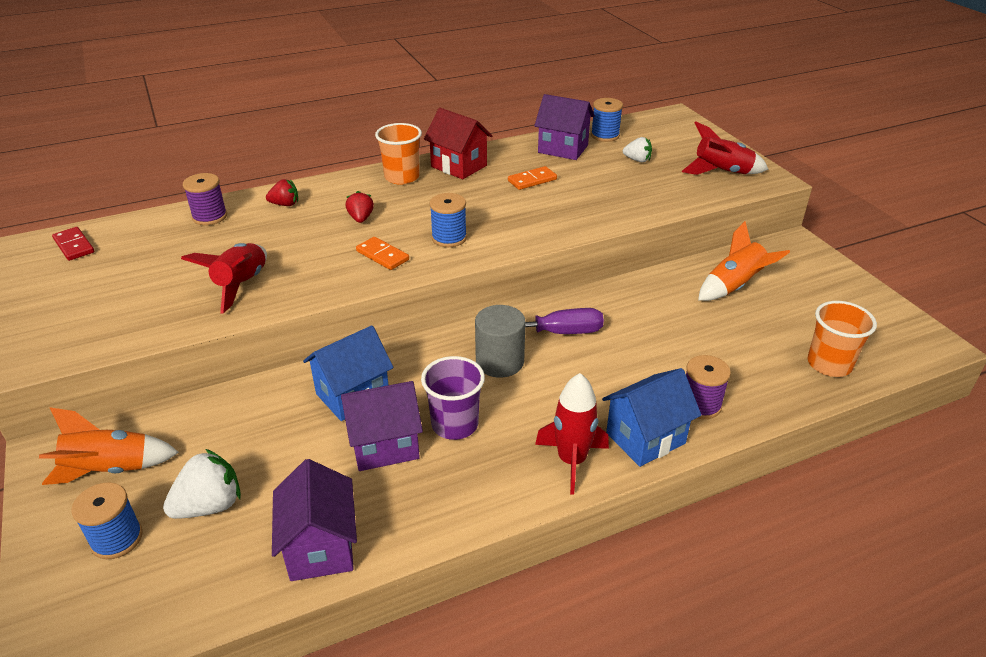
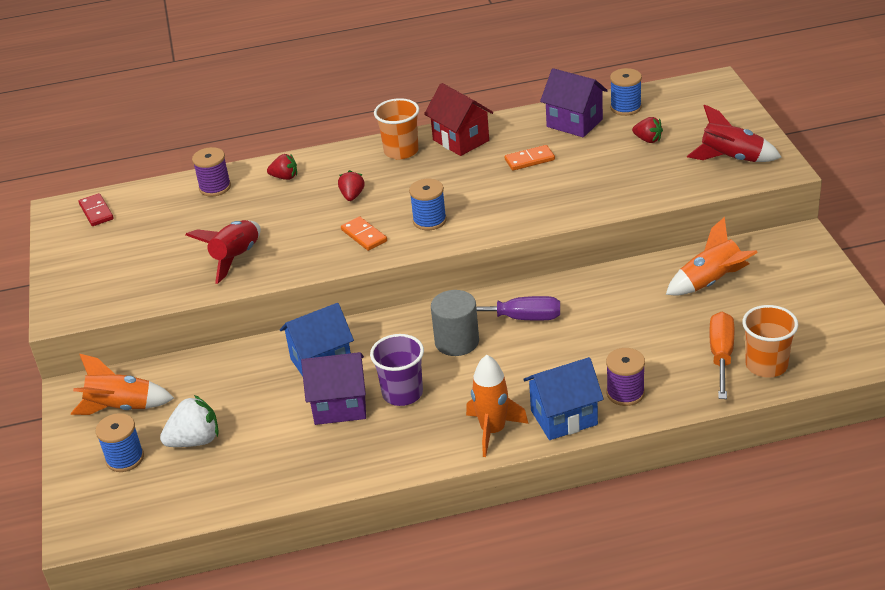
camera: 15 degrees right, 0 degrees up
purple house [272,459,357,581] -> none
red rocket [535,373,609,495] -> orange rocket [466,355,528,457]
white strawberry [623,137,652,162] -> red strawberry [632,117,663,143]
none -> orange screwdriver [709,312,734,399]

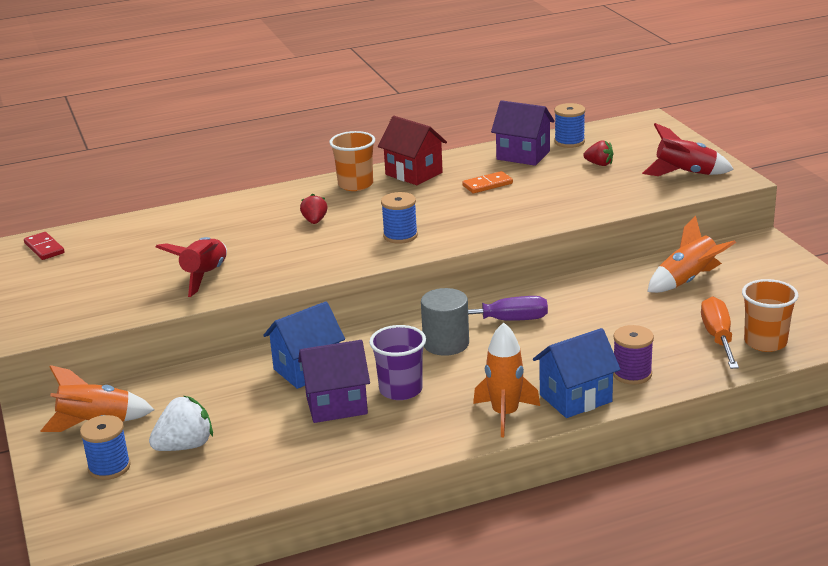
camera: 10 degrees left, 10 degrees down
purple spool [192,147,231,197] -> none
red strawberry [267,154,297,180] -> none
orange domino [341,216,387,251] -> none

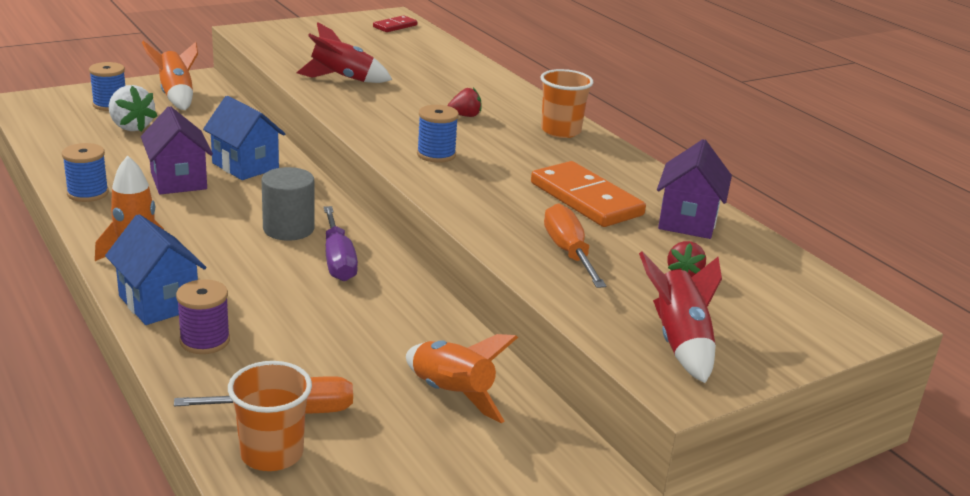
camera: 75 degrees right, 0 degrees up
purple cup [369,325,426,400] -> none
red house [378,116,447,185] -> none
orange domino [462,171,513,193] -> orange domino [531,161,646,227], size x1.91
blue spool [554,103,585,148] -> blue spool moved to [62,143,109,202]
none -> orange screwdriver [544,203,606,288]

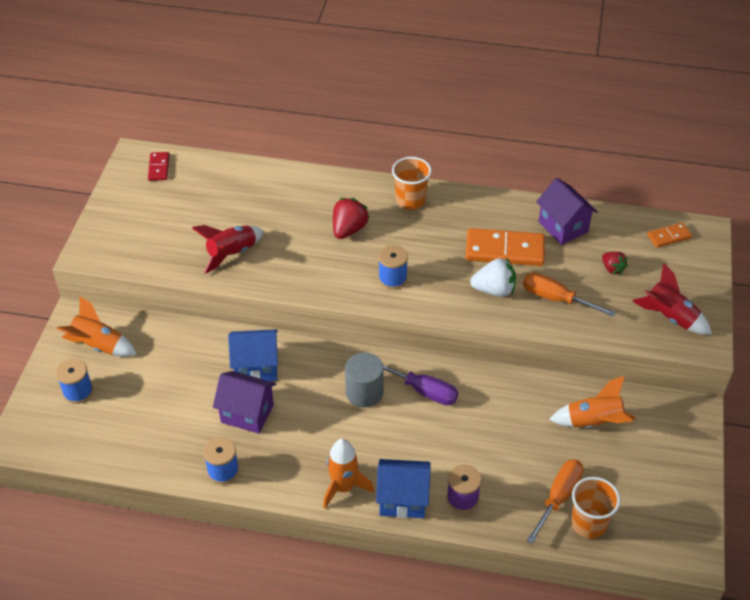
camera: 45 degrees left, 20 degrees up
white strawberry [109,85,157,132] -> white strawberry moved to [470,258,516,297]
red strawberry [447,88,482,117] -> red strawberry [333,198,370,239], size x1.61
none -> orange domino [647,223,692,248]

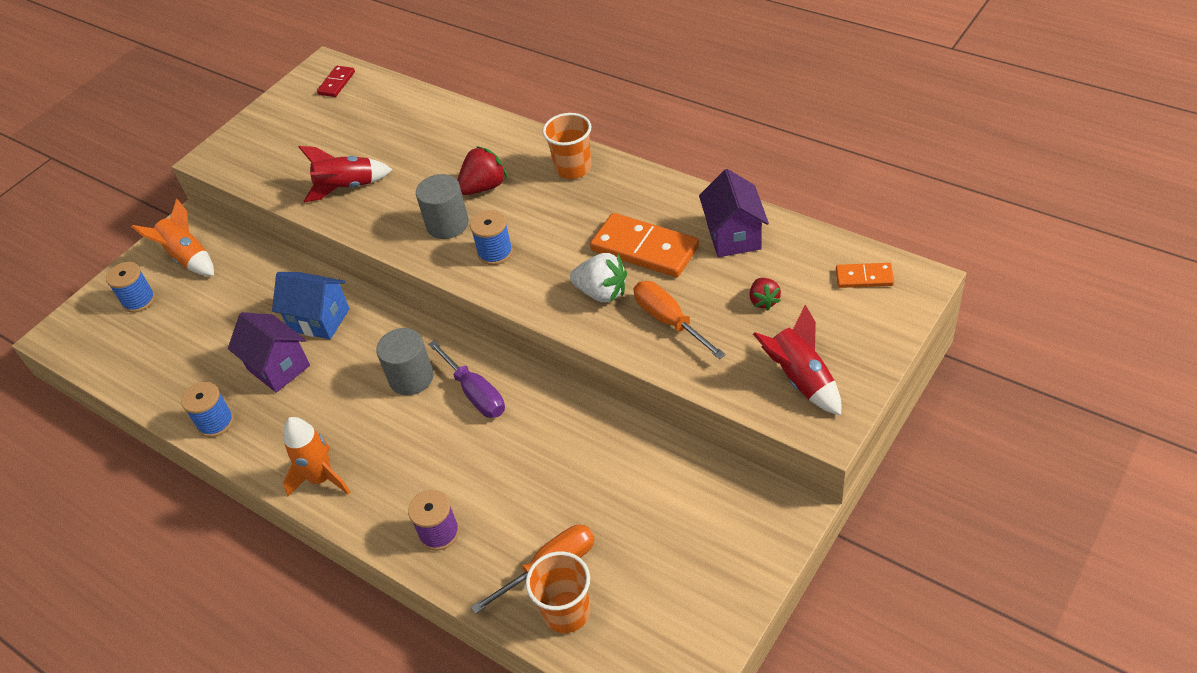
camera: 30 degrees right, 0 degrees up
blue house [376,459,431,518] -> none
orange rocket [549,376,636,428] -> none
none -> grey cylinder [416,174,469,239]

